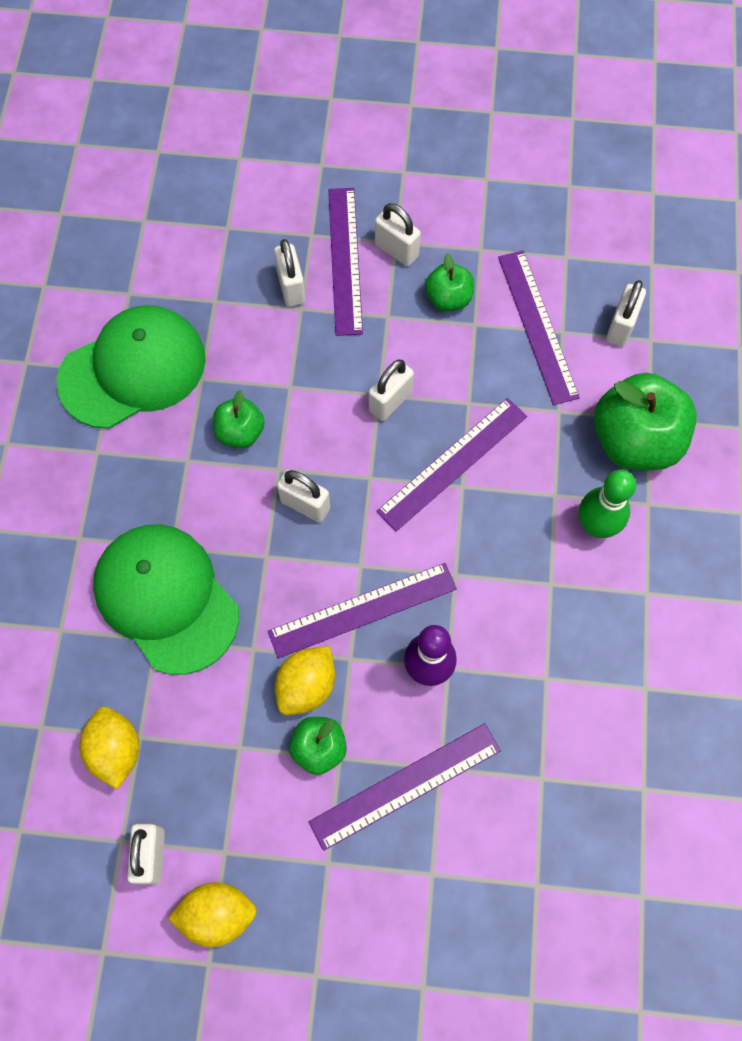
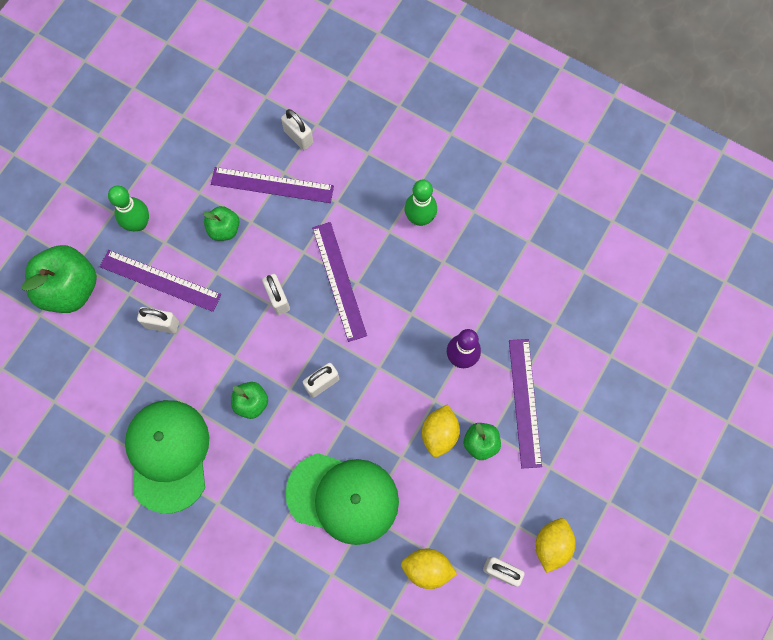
camera: 65 degrees left, 5 degrees up
green cap [93,524,239,675] -> green cap turned 150 degrees counterclockwise [286,453,399,545]
purple ruler [268,563,457,659] -> none
yellow lemon [275,646,335,715] -> yellow lemon turned 45 degrees clockwise [422,404,460,457]
white padlock [375,203,421,266] -> none
green apple [594,373,697,470] -> green apple moved to [22,245,97,313]
none -> green bowling pin [108,186,149,231]

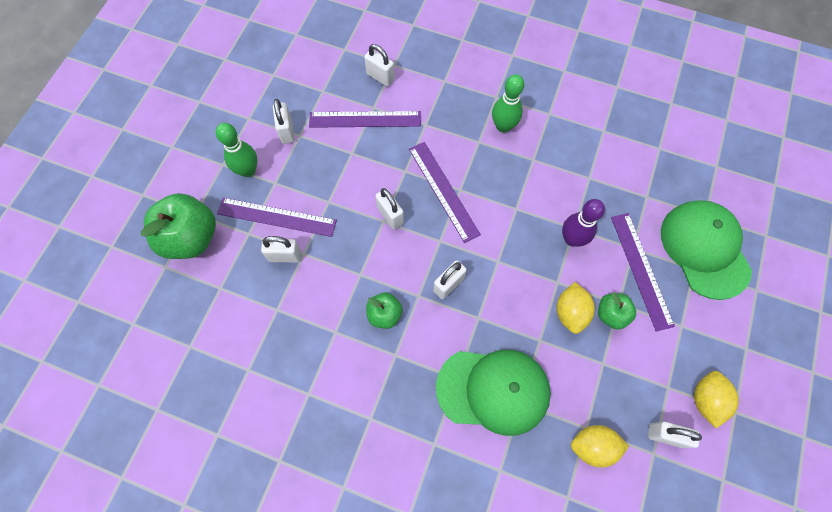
camera: 10 degrees left, 5 degrees down
green cap [125,400,209,514] -> green cap moved to [661,200,752,300]
green apple [203,206,239,241] -> none
none -> white padlock [273,99,295,144]

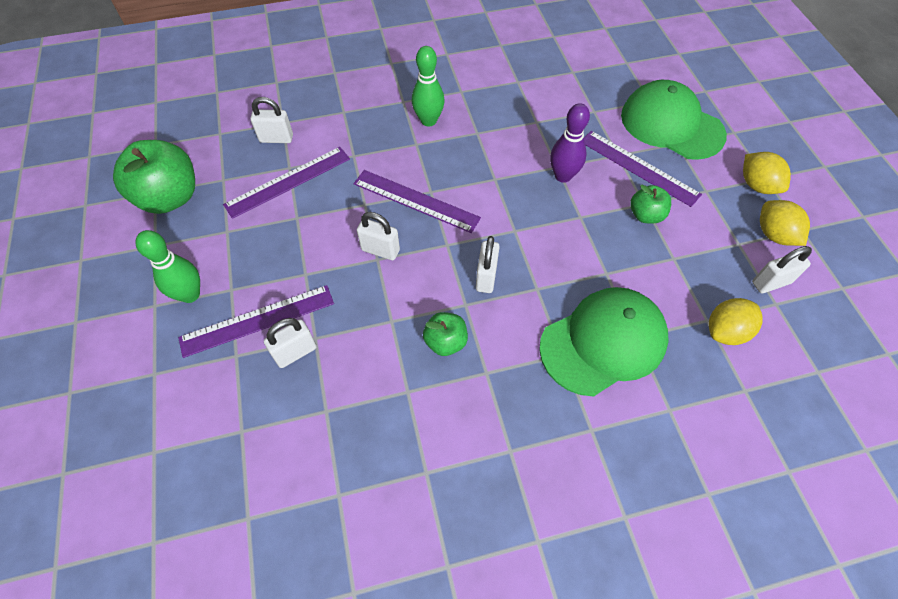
camera: 35 degrees left, 10 degrees down
green apple [141,193,216,259] -> green apple moved to [113,140,195,214]
white padlock [273,99,295,144] -> none
yellow lemon [556,282,595,334] -> yellow lemon moved to [743,152,791,194]

